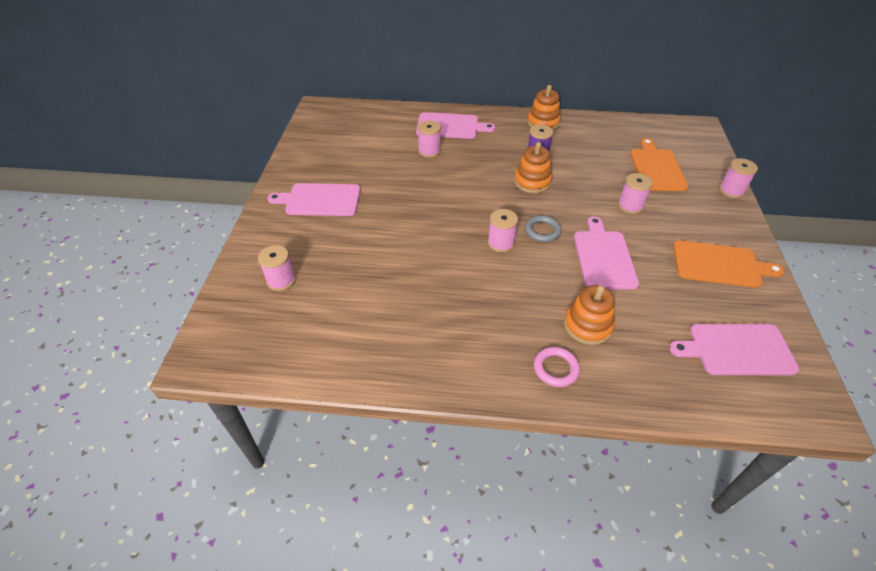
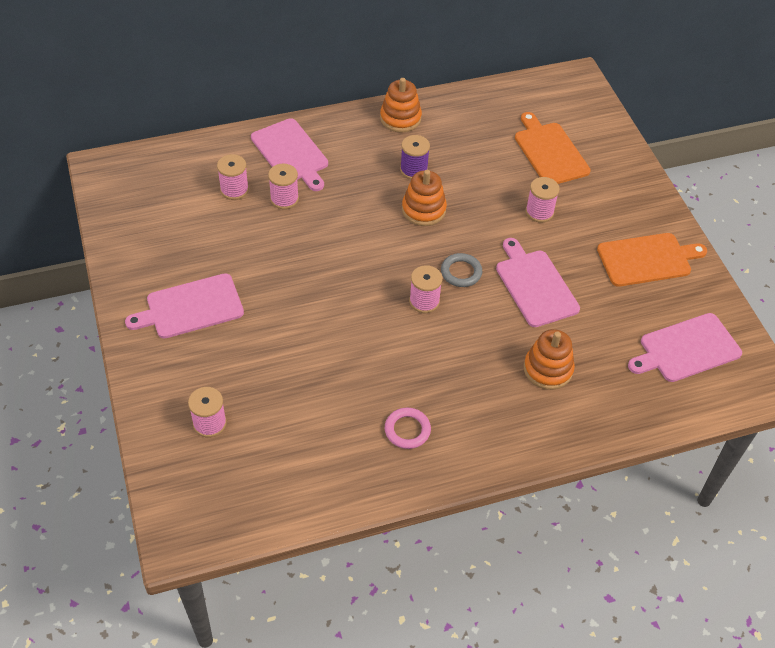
camera: 25 degrees left, 5 degrees up
pink cutting board [416,112,495,139] -> pink cutting board turned 75 degrees clockwise [251,118,328,191]
pink ring [534,347,580,387] -> pink ring moved to [385,408,431,449]
pink spool [719,158,758,198] -> pink spool moved to [217,154,249,200]

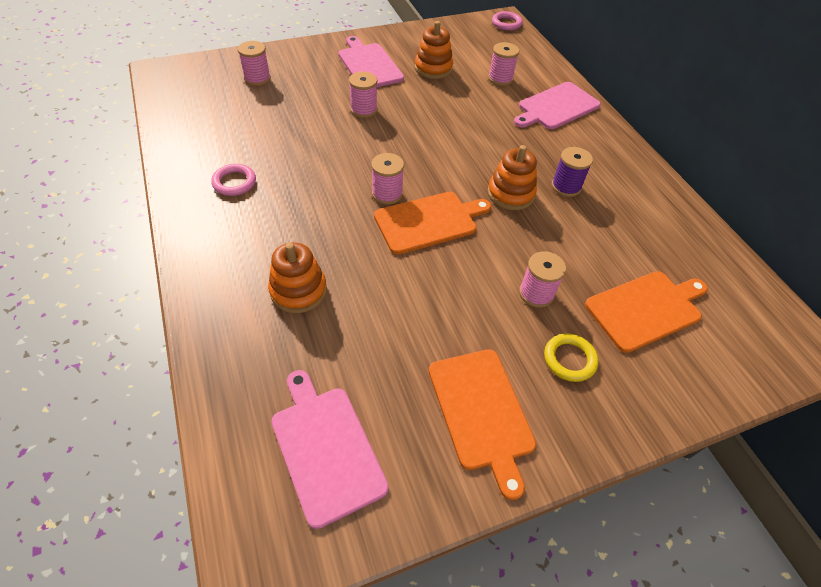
camera: 85 degrees right, 0 degrees up
pink spool [268,163,299,209] -> pink spool moved to [349,71,378,118]
orange stacking toy [380,78,422,133] -> orange stacking toy moved to [415,21,453,79]
grey ring [441,253,482,287] -> orange cutting board [374,192,491,255]
pink cutting board [496,238,580,327] -> none
none -> pink ring [492,11,523,31]
none -> yellow ring [544,333,599,382]

